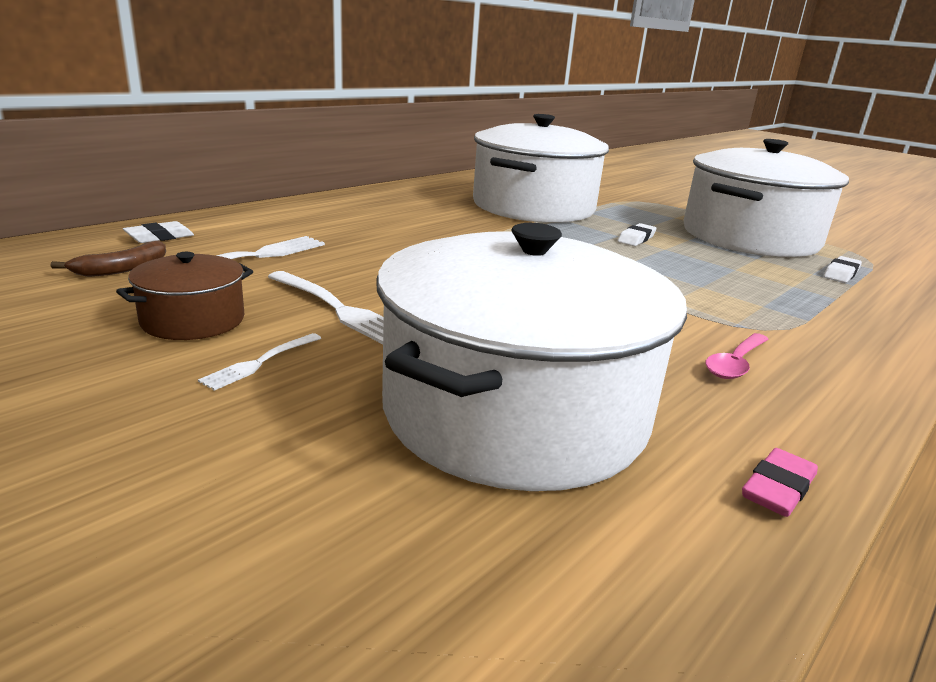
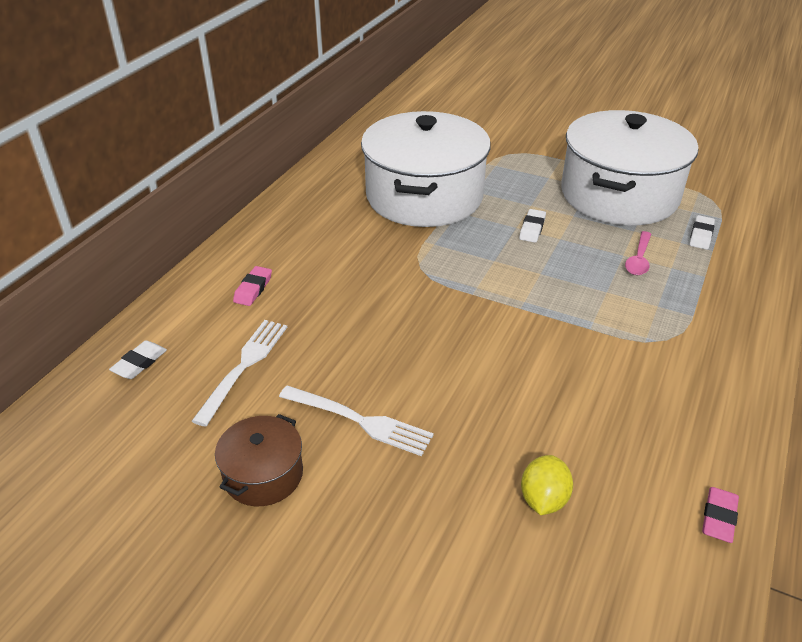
camera: 15 degrees left, 15 degrees up
brown banana [51,240,166,277] -> none
white fork [198,333,321,391] -> none
white pot [376,223,687,491] -> yellow lemon [521,455,573,515]
pink spoon [705,333,769,379] -> pink spoon moved to [625,231,651,275]
none -> pink eraser [233,266,272,306]

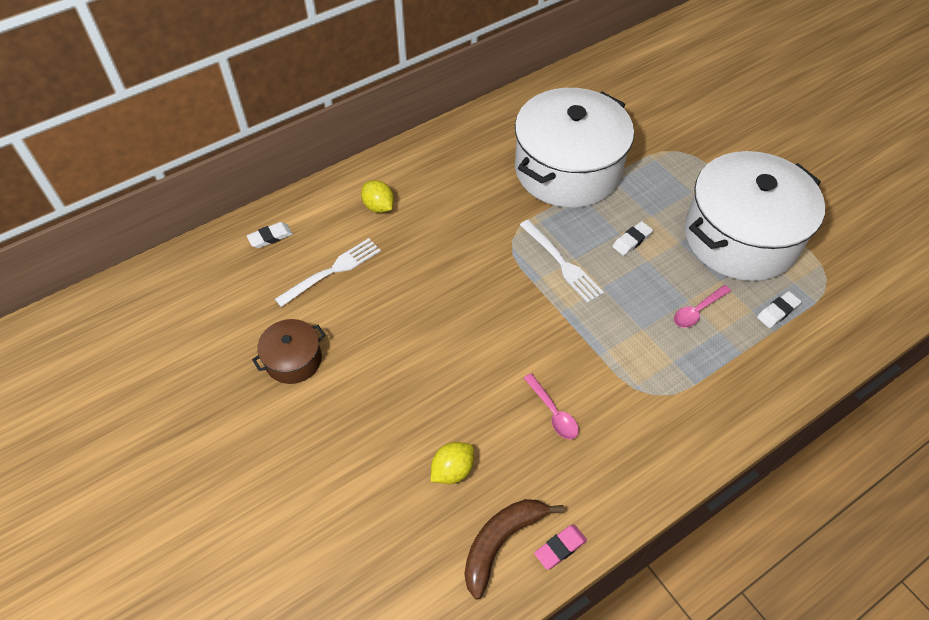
camera: 30 degrees right, 15 degrees up
pink eraser [233,266,272,306] -> yellow lemon [361,180,394,213]
white fork [279,386,434,456] -> white fork moved to [520,220,604,303]
none -> brown banana [465,499,564,599]
none -> pink spoon [524,373,579,439]

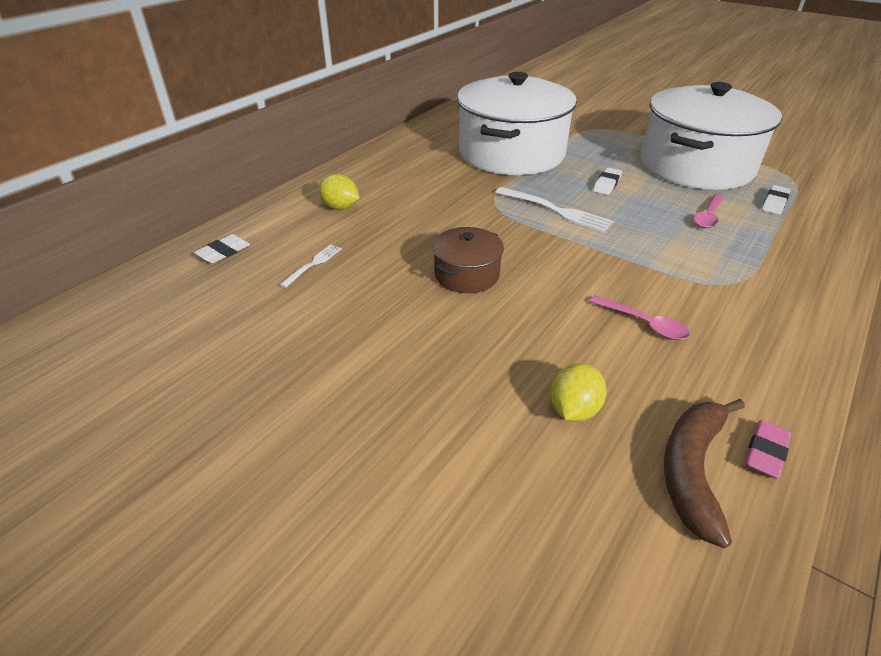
camera: 20 degrees left, 15 degrees down
brown pot [252,319,325,384] -> brown pot moved to [432,227,504,293]
white fork [275,238,381,307] -> white fork [280,244,342,288], size x0.57

